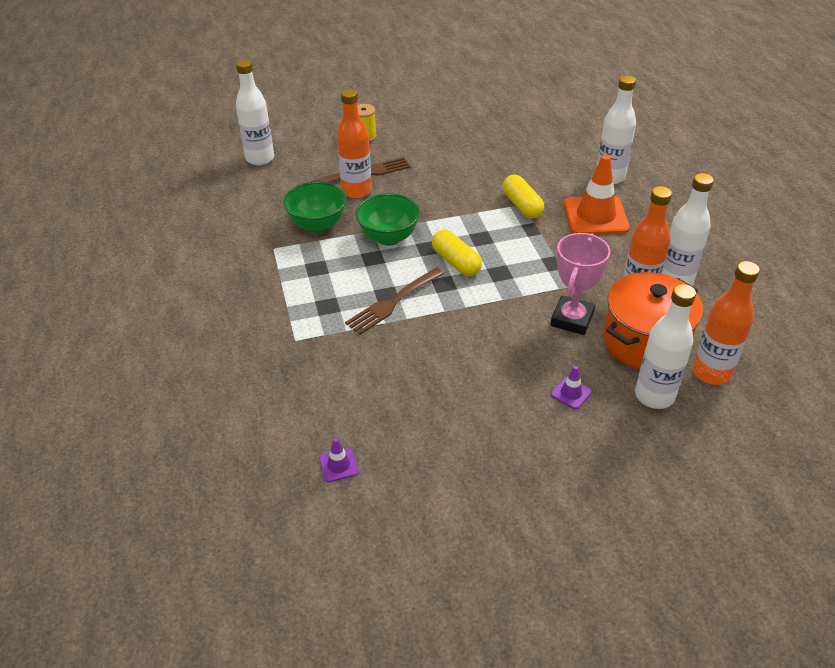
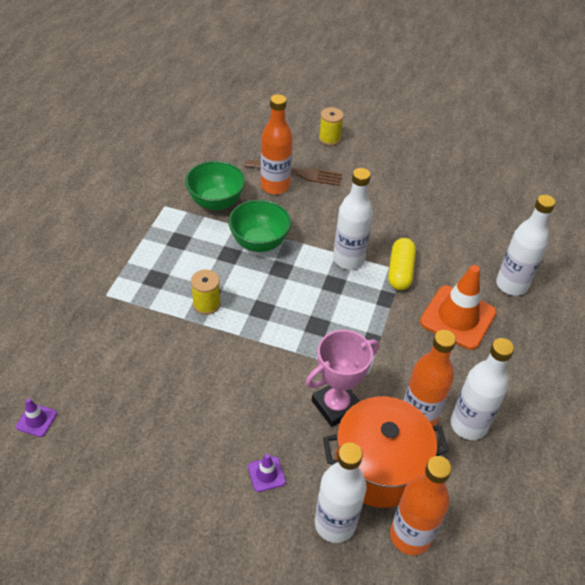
camera: 30 degrees right, 5 degrees up
white bottle [236,59,274,165] -> white bottle moved to [333,168,373,270]
brown fork [345,267,444,335] -> yellow spool [191,270,221,315]
yellow capsule [432,230,482,276] -> none

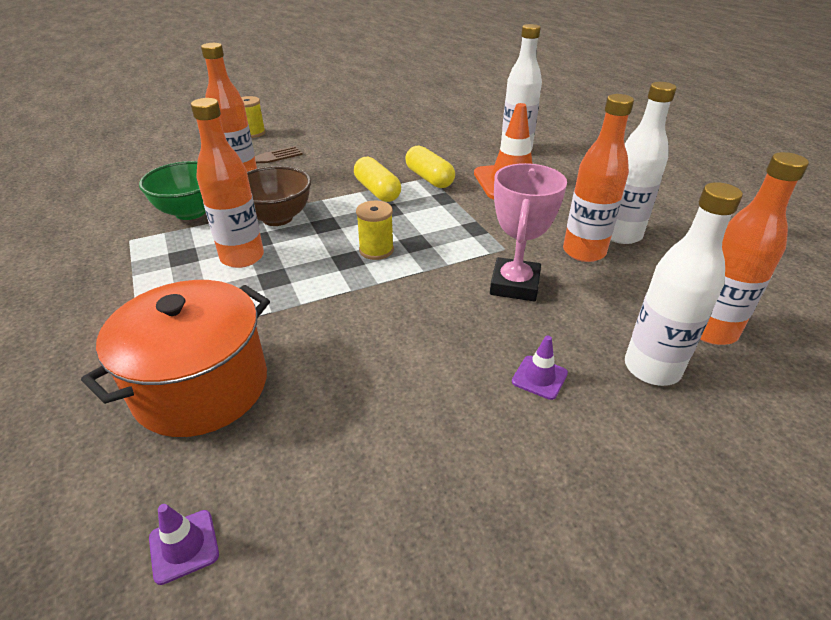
camera: 40 degrees left, 10 degrees down
yellow spool [191,270,221,315] -> yellow spool moved to [356,201,394,260]
green bowl [228,200,291,252] -> brown bowl [247,166,311,226]
orange pot [323,397,449,508] -> orange pot moved to [81,280,270,437]
white bottle [333,168,373,270] -> yellow capsule [354,157,401,202]
none -> orange bottle [191,98,264,268]

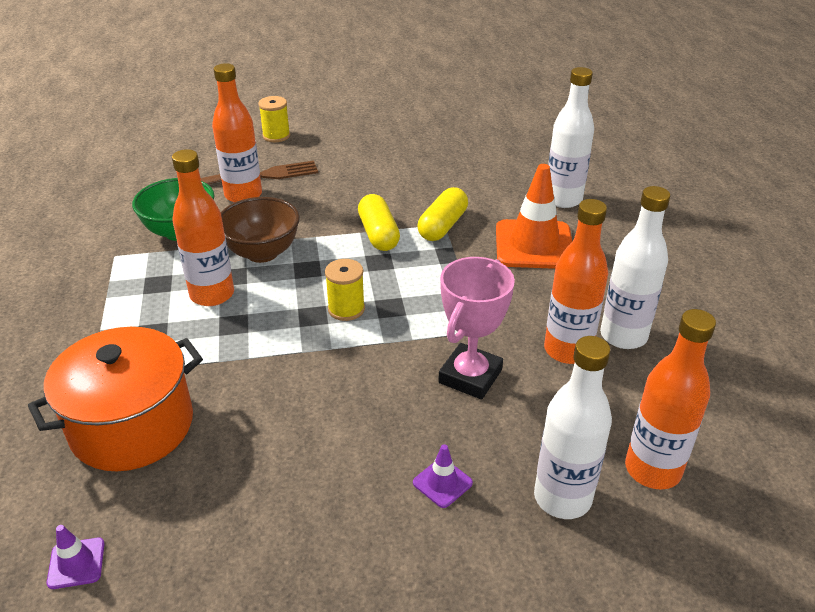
camera: 15 degrees right, 0 degrees up
yellow capsule [405,146,455,188] -> yellow capsule turned 45 degrees clockwise [418,187,468,241]

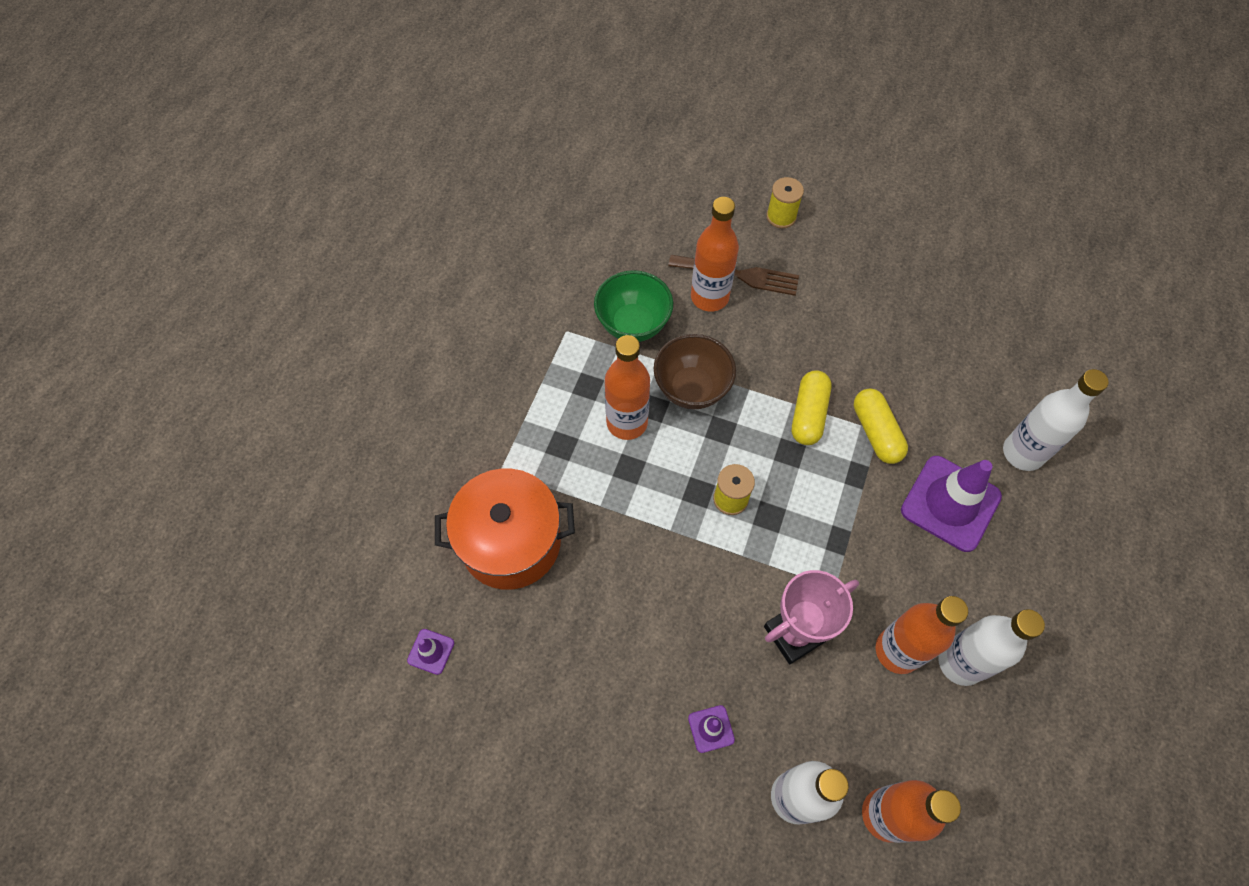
camera: 30 degrees right, 25 degrees up
yellow capsule [418,187,468,241] -> yellow capsule turned 75 degrees counterclockwise [854,388,908,464]
orange traffic cone [496,164,572,269] -> purple traffic cone [901,456,1002,552]

